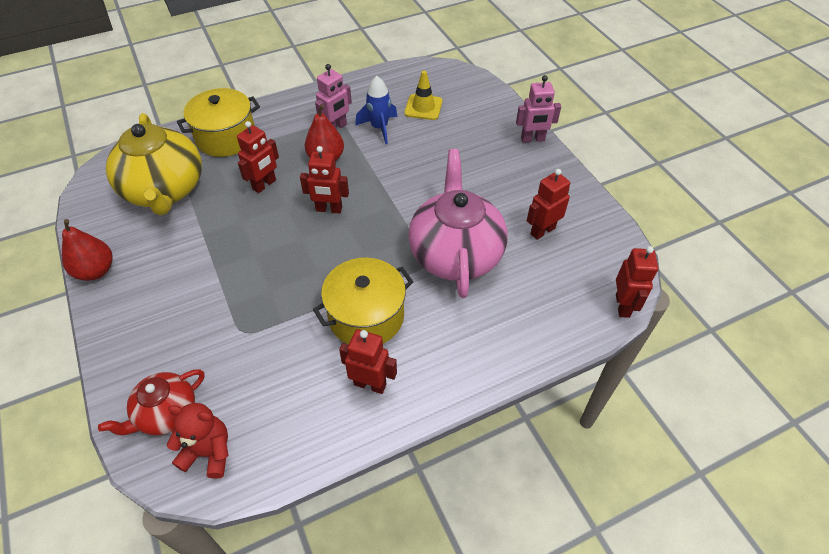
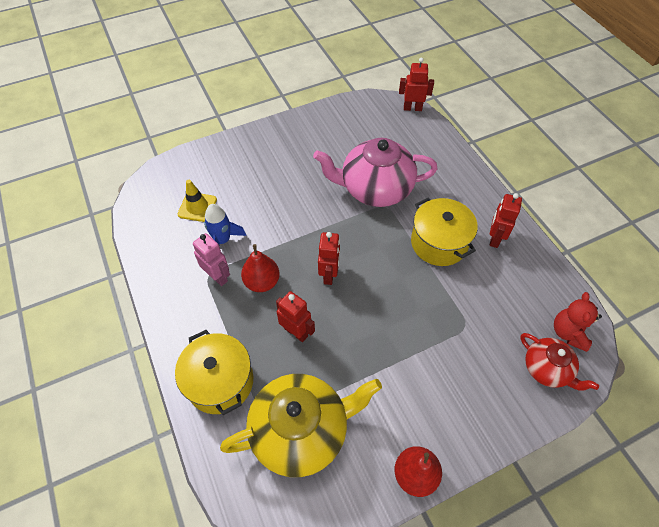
camera: 90 degrees left, 5 degrees up
pink robot [516,75,561,143] -> none
red robot [527,169,570,240] -> none

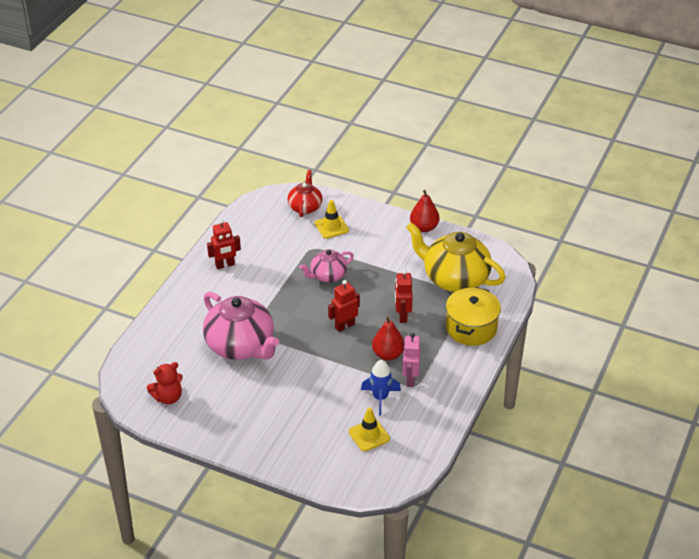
camera: 130 degrees left, 15 degrees down
red robot [399,58,434,111] -> none
yellow pot [411,198,478,266] -> none
red teddy bear [554,292,602,352] -> red teddy bear moved to [147,362,183,404]
none -> pink teapot [300,249,354,282]
none -> yellow traffic cone [314,200,349,239]

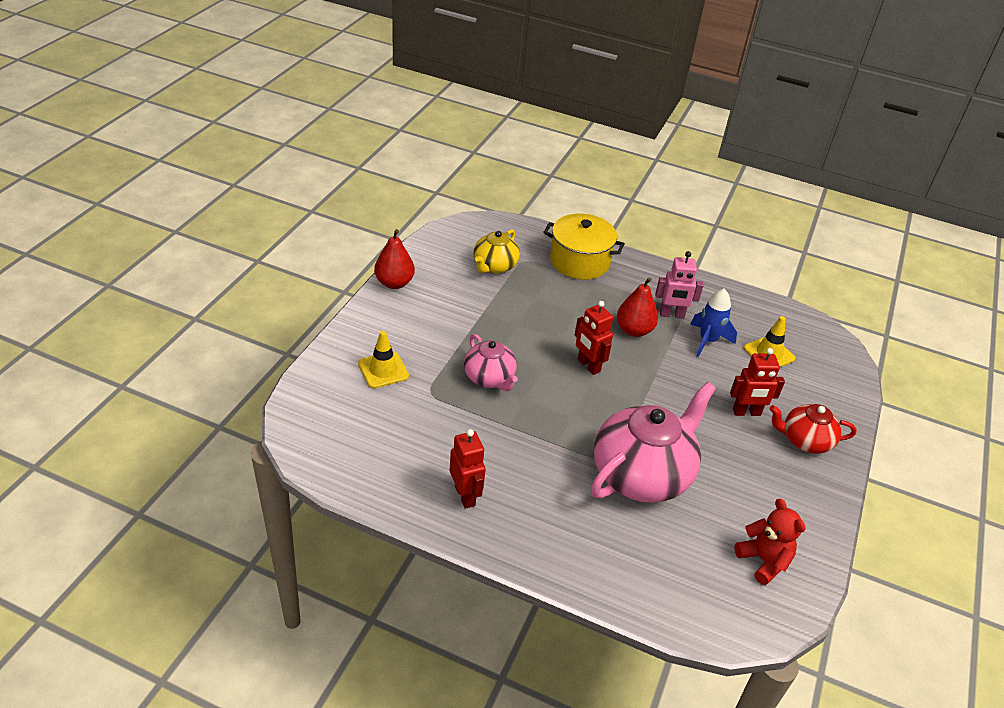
camera: 95 degrees left, 0 degrees up
red teapot [288,170,322,217] -> red teapot moved to [769,404,857,454]
red robot [395,270,413,323] -> red robot moved to [730,348,785,416]
yellow teapot [406,222,505,292] -> yellow teapot [474,229,520,274], size x0.55

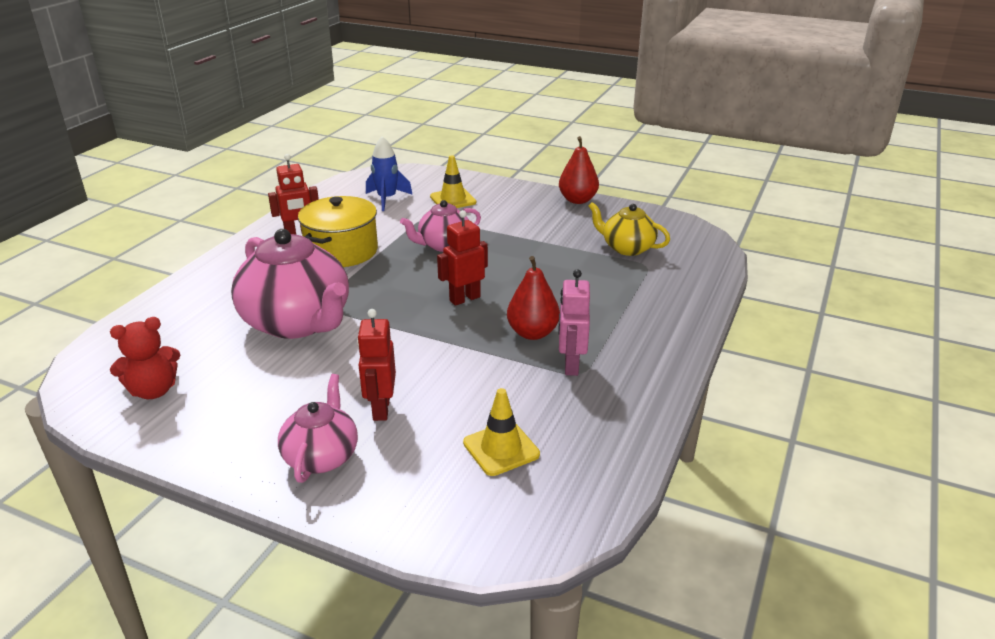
camera: 95 degrees right, 10 degrees down
yellow pot [543,214,625,280] -> yellow pot moved to [298,196,378,267]
blue rocket [690,289,737,357] -> blue rocket moved to [366,136,413,211]
red teapot [769,404,857,454] -> pink teapot [278,374,358,483]

